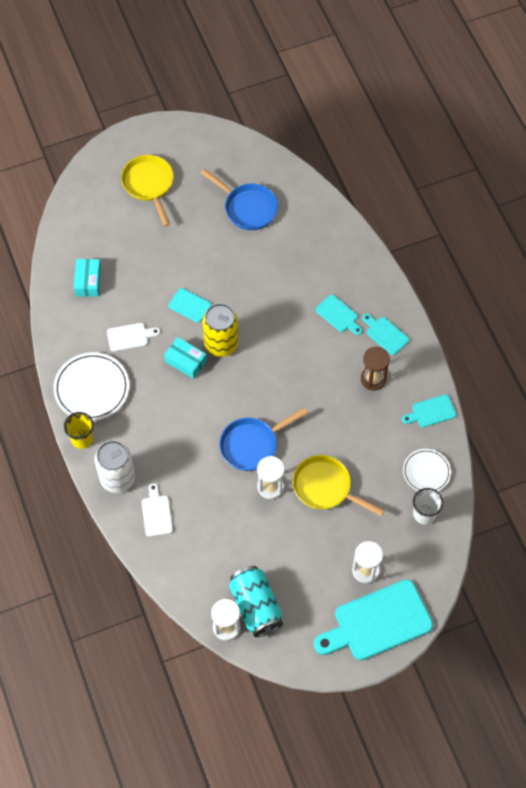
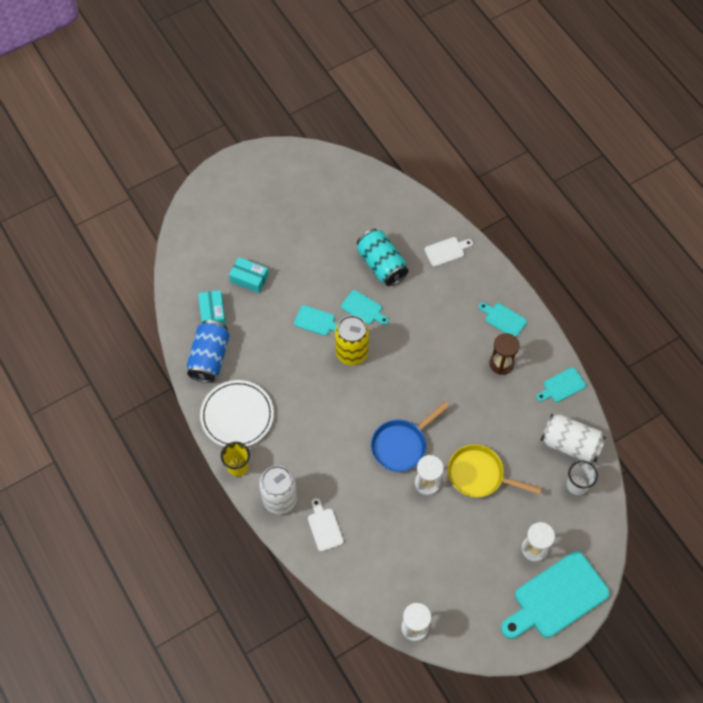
camera: 10 degrees left, 0 degrees up
white cutting board [107,323,160,352] -> white cutting board moved to [425,237,473,267]
yellow pan [121,155,174,227] -> none
turquoise box [164,337,207,379] -> turquoise box moved to [229,257,269,293]
blue pan [201,169,278,230] -> none
turquoise can [229,566,283,637] -> turquoise can moved to [357,229,408,286]
turquoise cutting board [316,294,363,335] -> turquoise cutting board moved to [341,290,389,325]
white plate [403,449,451,491] -> white can [541,414,606,462]
none -> blue can [187,320,230,383]

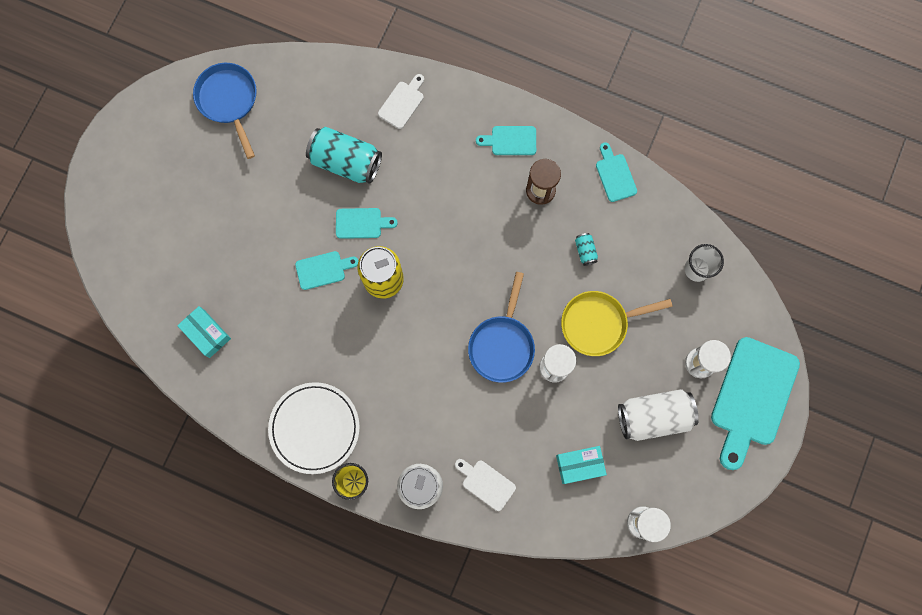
camera: 35 degrees left, 15 degrees up
blue can [187,320,230,383] -> none
turquoise box [229,257,269,293] -> turquoise box moved to [556,446,607,484]
turquoise cutting board [536,367,586,402] -> turquoise cutting board turned 135 degrees clockwise [596,142,637,202]
white can [541,414,606,462] -> white can moved to [618,389,699,441]
none -> blue pan [193,63,257,159]
none -> turquoise can [575,233,598,266]

